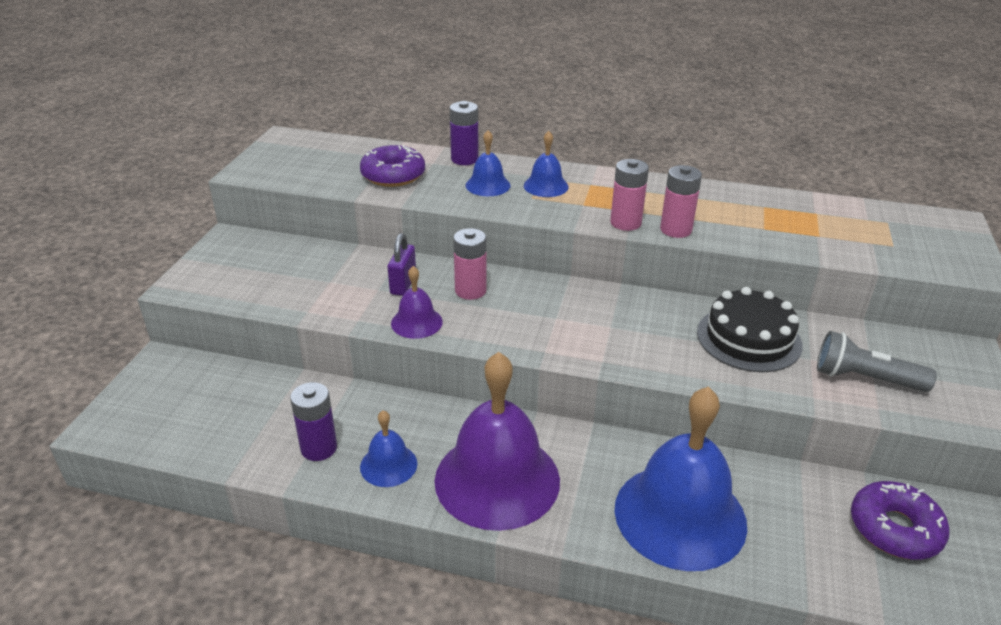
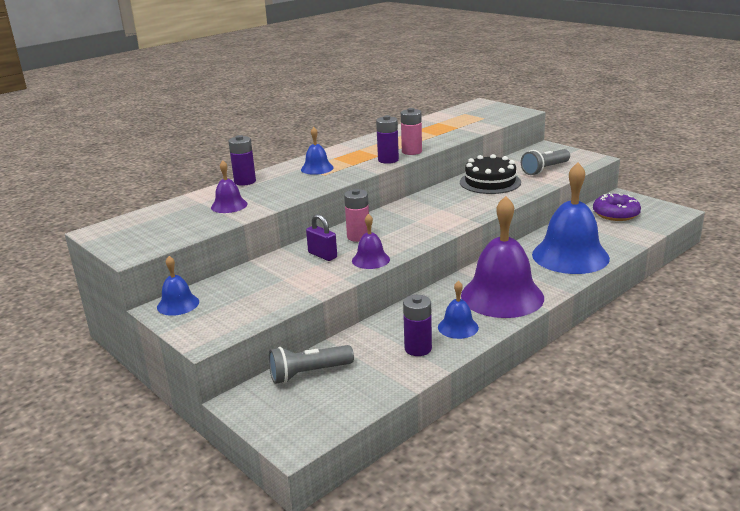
camera: 55 degrees left, 10 degrees down
purple donut [360,145,425,187] -> purple bell [211,160,248,213]
blue bell [466,130,511,196] -> blue bell moved to [157,256,199,316]
pink battery [610,159,649,231] -> purple battery [376,115,399,164]
none -> grey flashlight [269,345,354,384]

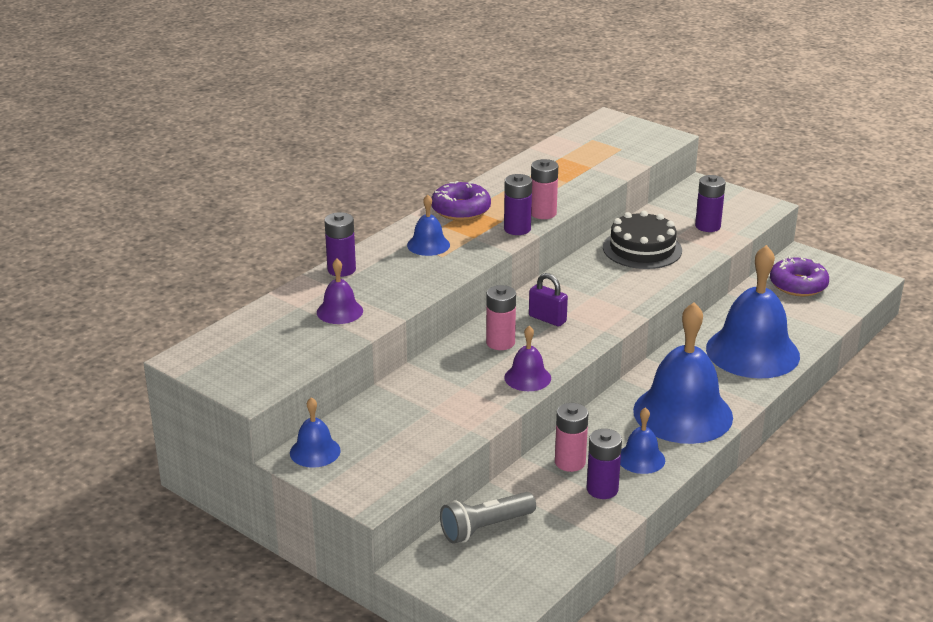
camera: 10 degrees left, 5 degrees up
purple padlock [306,214,337,261] -> purple padlock moved to [529,273,568,327]
purple bell [461,196,544,318] -> blue bell [633,302,733,444]
grey flashlight [521,149,570,175] -> purple battery [695,175,726,232]
none -> purple donut [431,181,491,221]
none -> pink battery [555,403,588,472]

